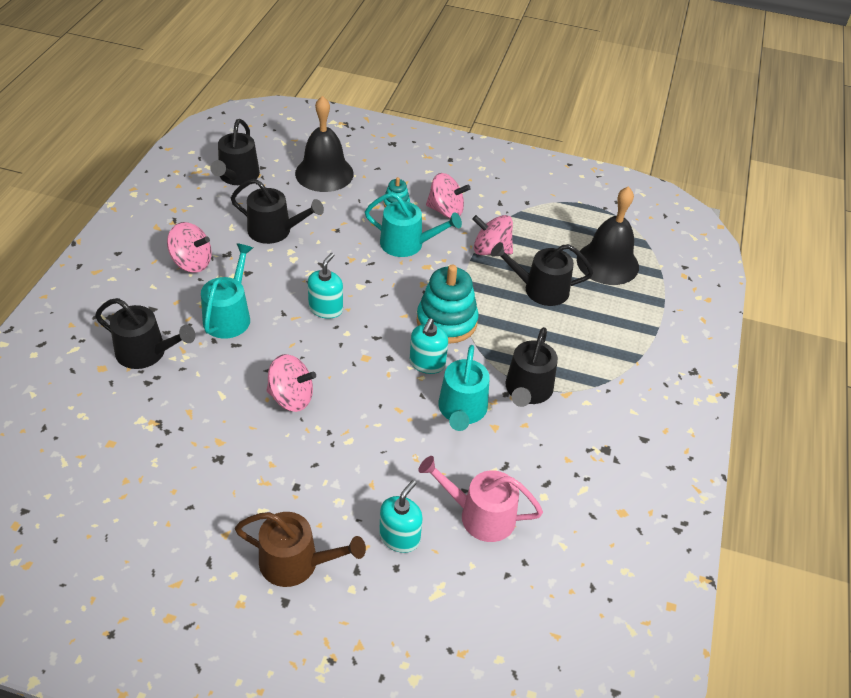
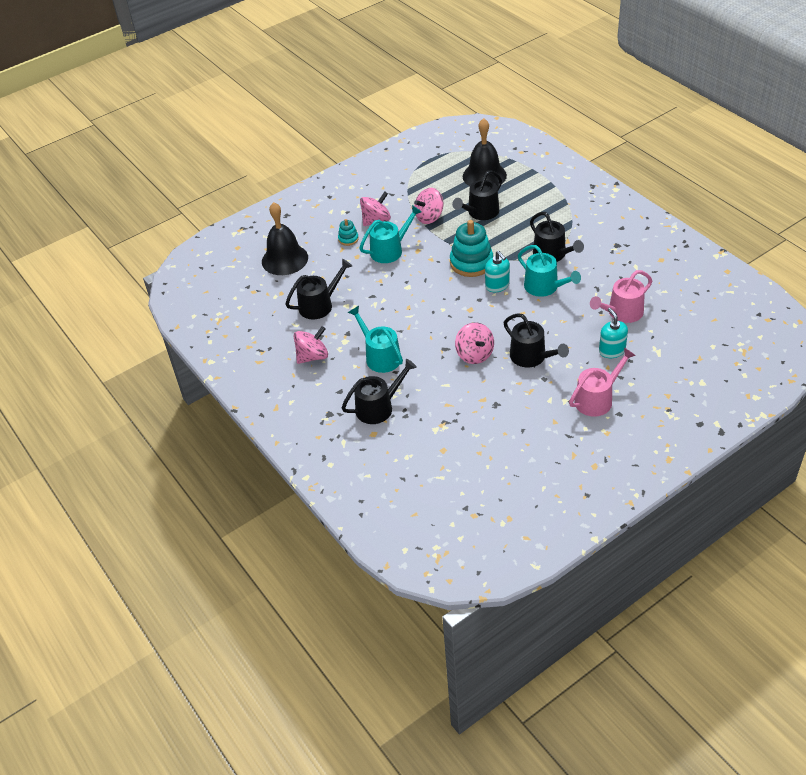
camera: 45 degrees left, 0 degrees up
black watering can [210,119,260,185] -> black watering can moved to [503,313,569,368]
brown watering can [235,512,366,587] -> pink watering can [569,348,636,417]
pink spinning top [266,354,316,412] -> pink spinning top turned 105 degrees clockwise [455,322,494,364]
turquoise soap dispenser [308,253,343,319] -> none

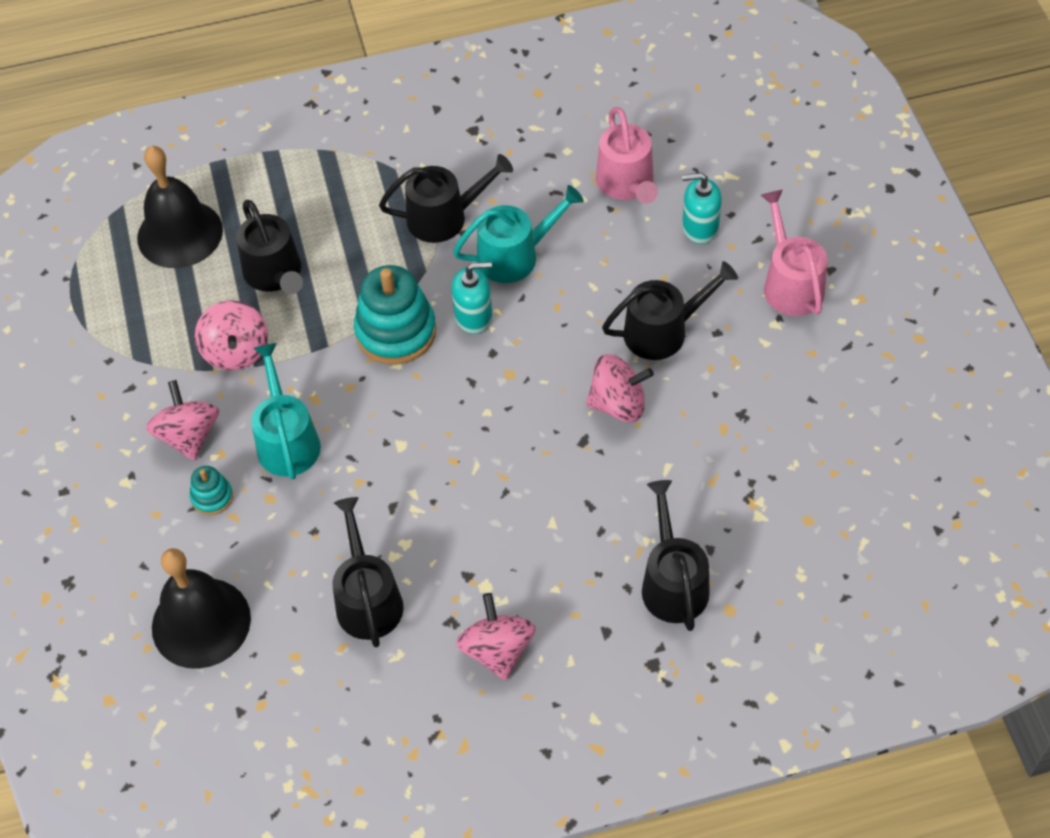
camera: 70 degrees left, 10 degrees up
turquoise watering can [348,306,403,373] -> none

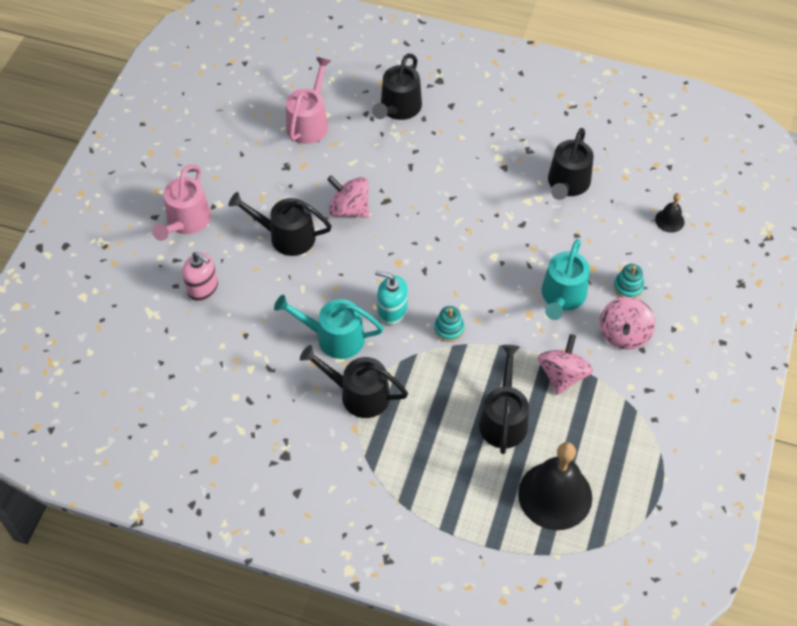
camera: 150 degrees left, 0 degrees up
black bell [152,548,251,669] -> black bell [655,193,684,233], size x0.45
turquoise stacking toy [354,265,436,365] -> turquoise stacking toy [434,306,465,342], size x0.49
pink spinning top [456,593,536,681] -> none
pink watering can [596,107,658,204] -> pink watering can moved to [286,57,331,144]
turquoise soap dispenser [682,173,722,244] -> pink soap dispenser [182,252,218,301]

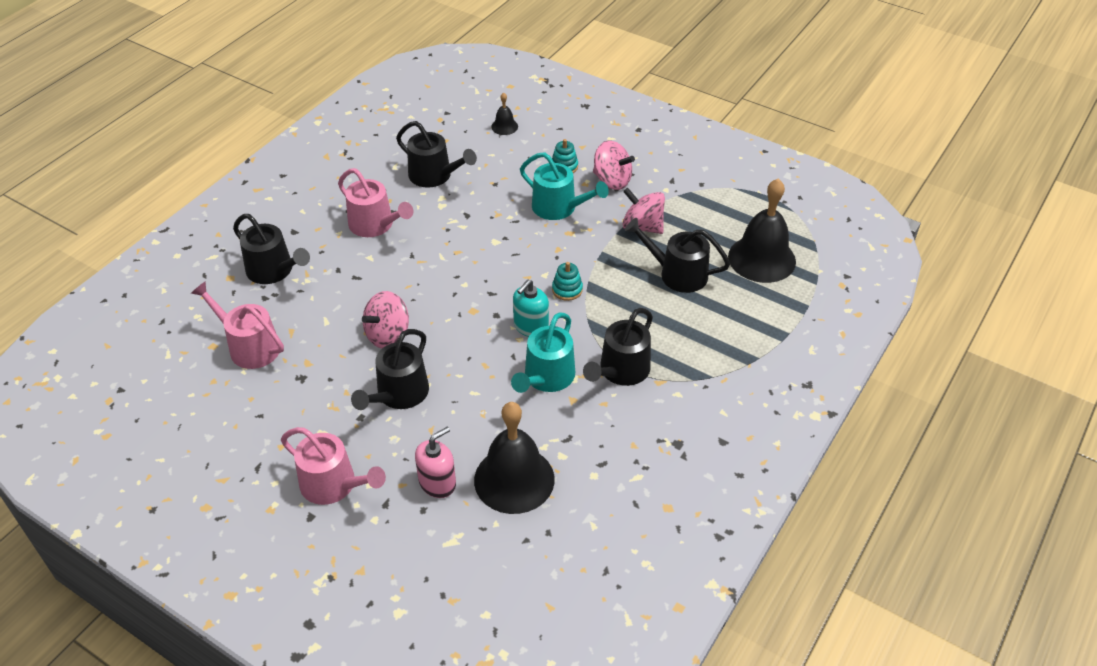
camera: 75 degrees left, 10 degrees down
none -> pink watering can [338,168,413,237]
none -> black bell [474,402,555,514]

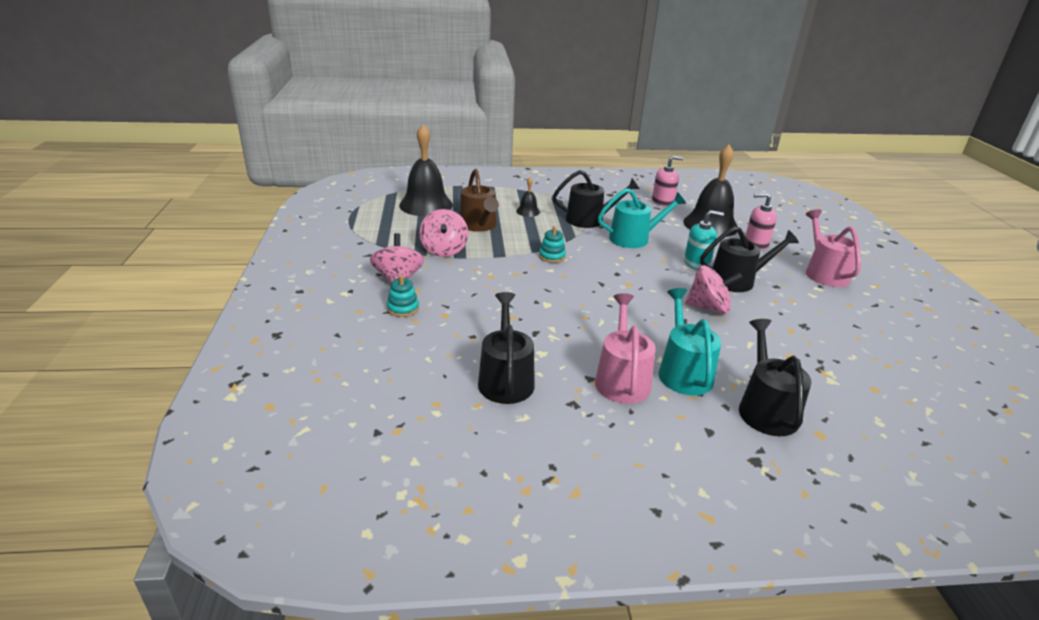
camera: 130 degrees left, 15 degrees down
pink watering can [191,282,284,369] -> none
black bell [491,92,518,135] -> black bell moved to [516,177,540,217]
turquoise soap dispenser [513,280,549,337] -> turquoise soap dispenser moved to [684,210,724,270]
turquoise watering can [520,152,609,220] -> turquoise watering can moved to [659,288,721,395]
black watering can [625,218,730,293] -> brown watering can [459,169,499,232]
none -> pink soap dispenser [652,155,683,207]

